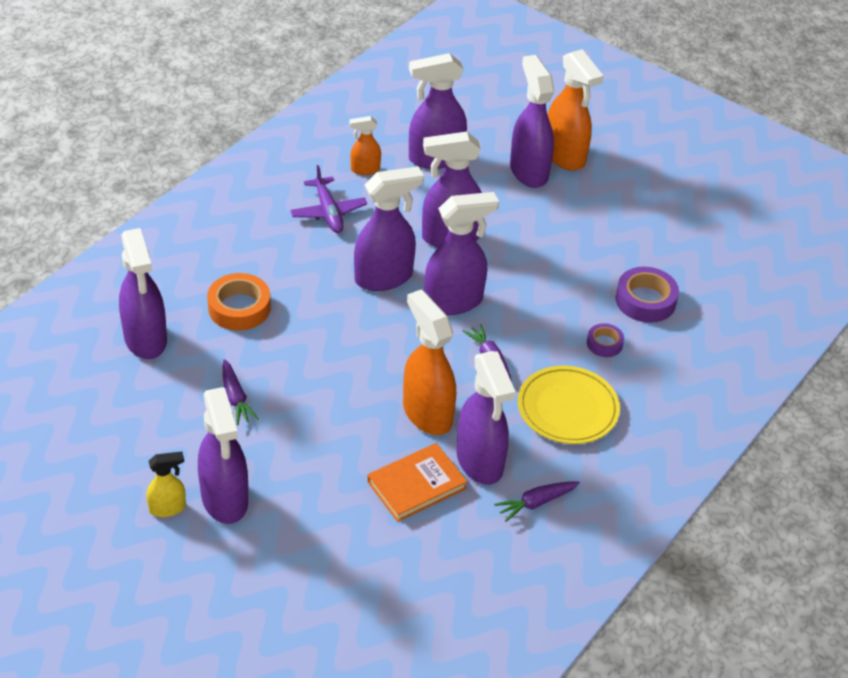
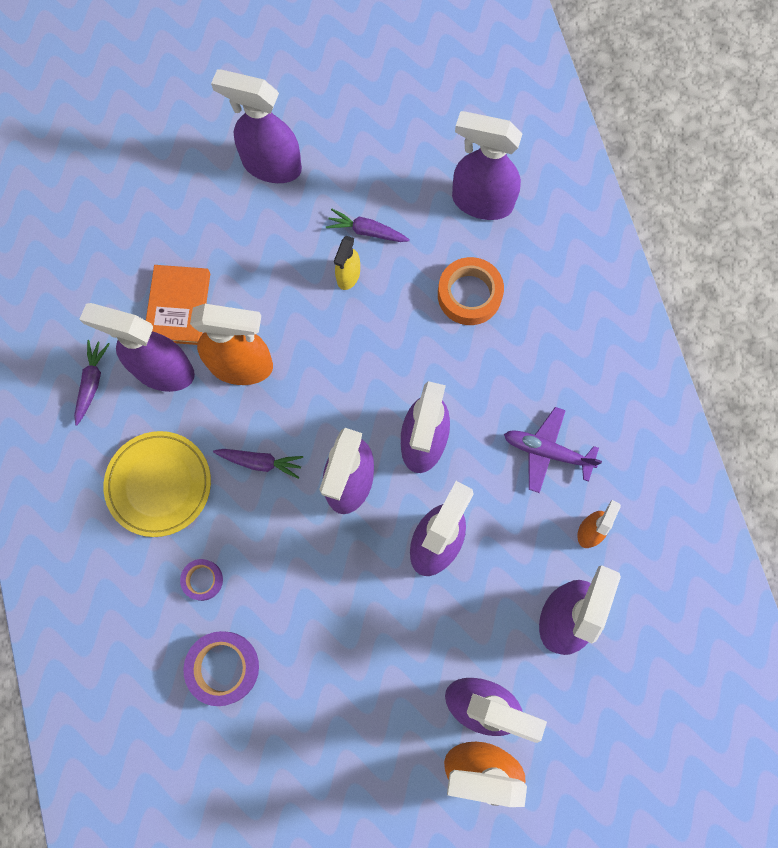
camera: 130 degrees right, 30 degrees up
yellow spray bottle [146,451,186,517] -> yellow spray bottle moved to [334,236,360,290]

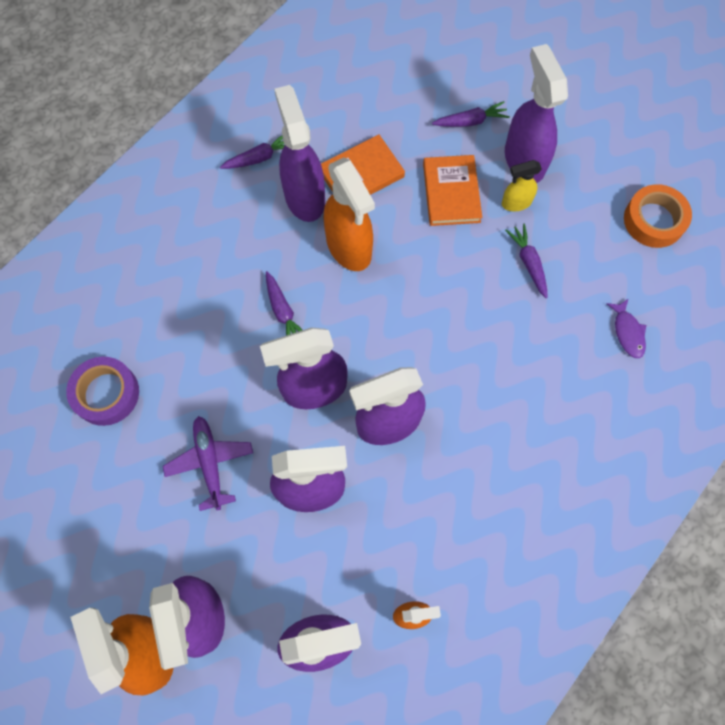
camera: 55 degrees right, 5 degrees down
yellow plate [103,431,211,537] -> none
purple tape [180,559,223,601] -> none
yellow spray bottle [334,236,360,290] -> yellow spray bottle moved to [502,160,542,211]
orange tape [438,257,504,325] -> orange tape moved to [624,184,692,248]
purple spray bottle [452,111,522,220] -> purple fish [606,298,646,358]
purple plane [504,407,602,493] -> purple plane moved to [163,416,253,511]
none -> orange book [423,155,482,226]
none -> purple carrot [432,101,510,127]

